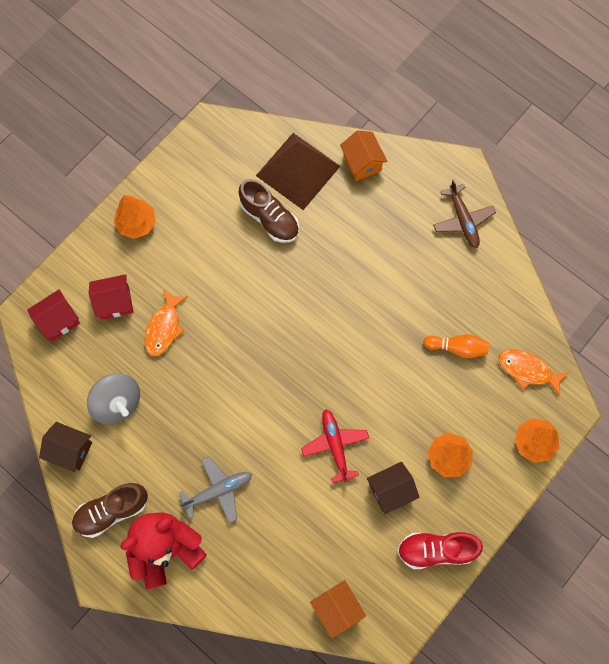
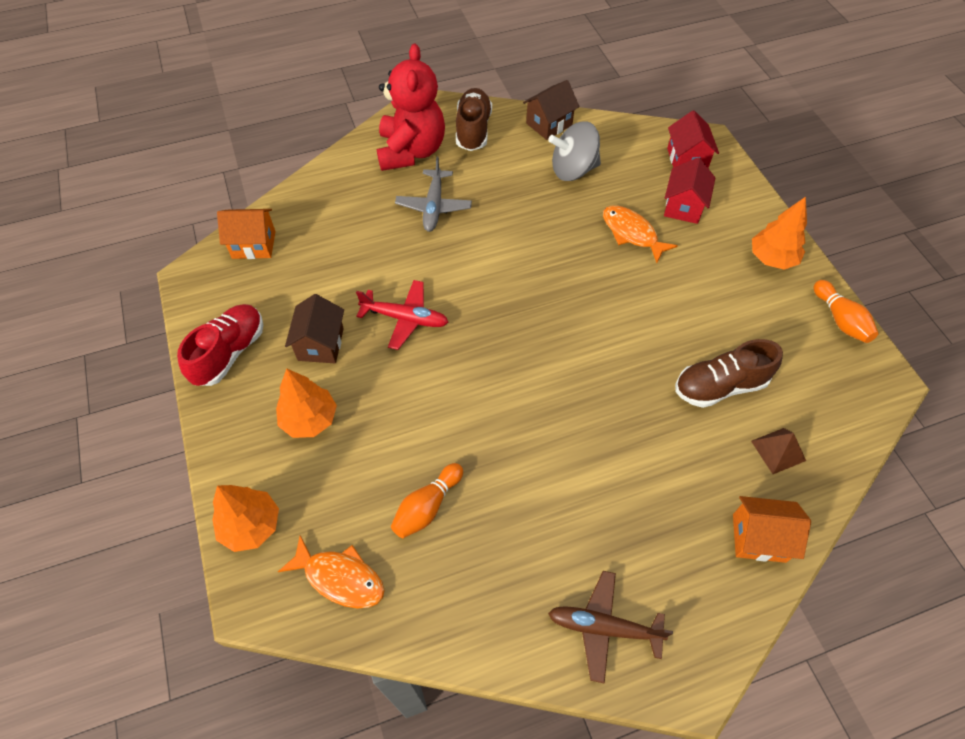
camera: 120 degrees right, 15 degrees down
brown pyramid [256,133,340,210] -> brown pyramid [751,428,806,474], size x0.44
orange fish [498,349,569,396] -> orange fish turned 60 degrees clockwise [278,535,385,608]
none -> orange bowling pin [814,280,879,343]

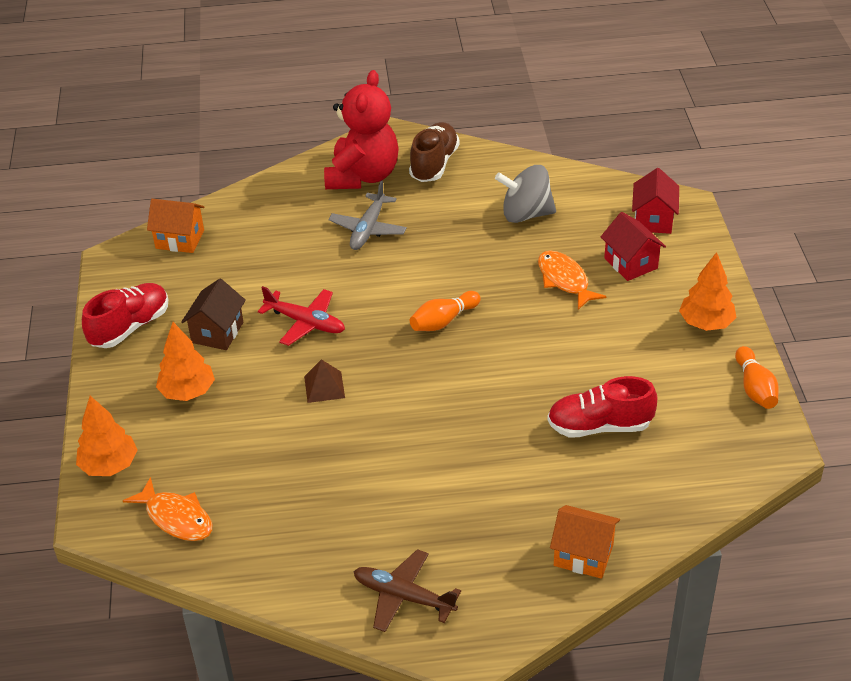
camera: 15 degrees right, 15 degrees down
orange bowling pin [391,463,463,538] -> orange bowling pin moved to [410,291,481,331]
brown house [523,80,580,140] -> none
red house [664,158,715,224] -> red house turned 60 degrees counterclockwise [601,212,666,281]
brown shoe [675,339,783,408] -> red shoe [547,376,657,438]
brown pyramid [751,428,806,474] -> brown pyramid moved to [304,359,345,403]

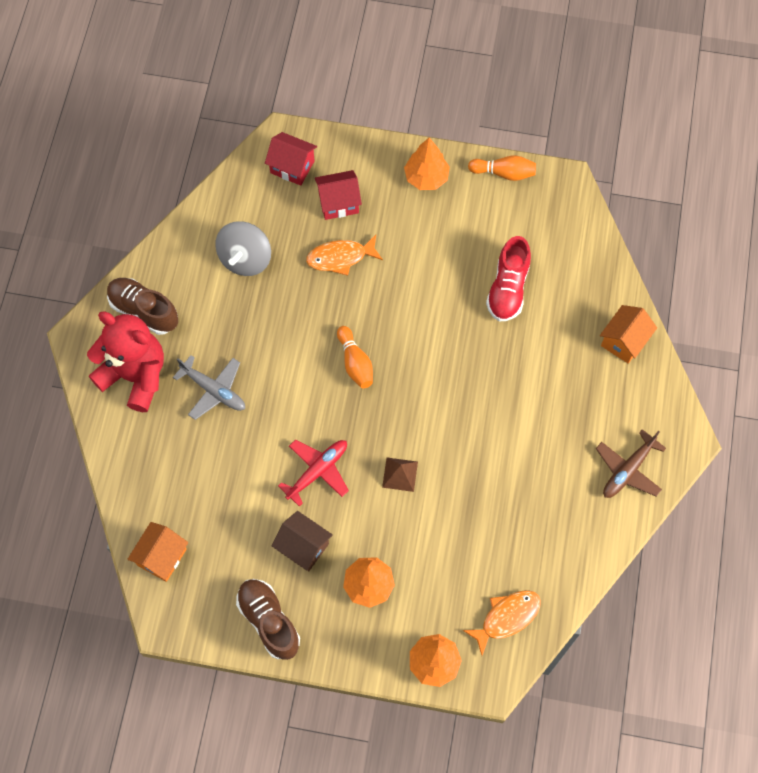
camera: 75 degrees left, 25 degrees up
red shoe [82,283,168,348] -> brown shoe [236,579,300,660]

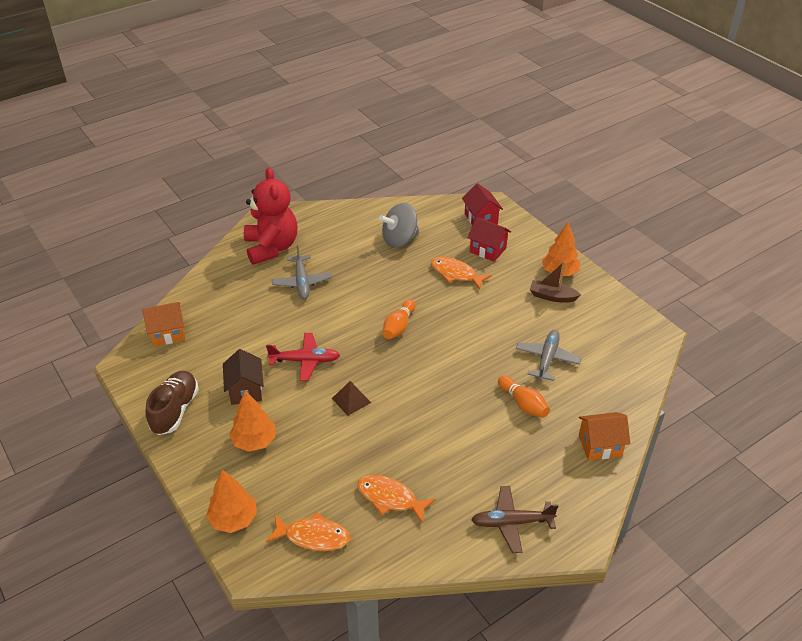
camera: 45 degrees right, 25 degrees down
brown shoe [107,278,178,335] -> none
orange bowling pin [468,155,536,181] -> orange bowling pin moved to [498,376,550,418]
red shoe [486,236,531,321] -> grey plane [516,330,582,381]
none -> orange fish [357,475,436,523]
none -> brown boat [530,262,581,302]

